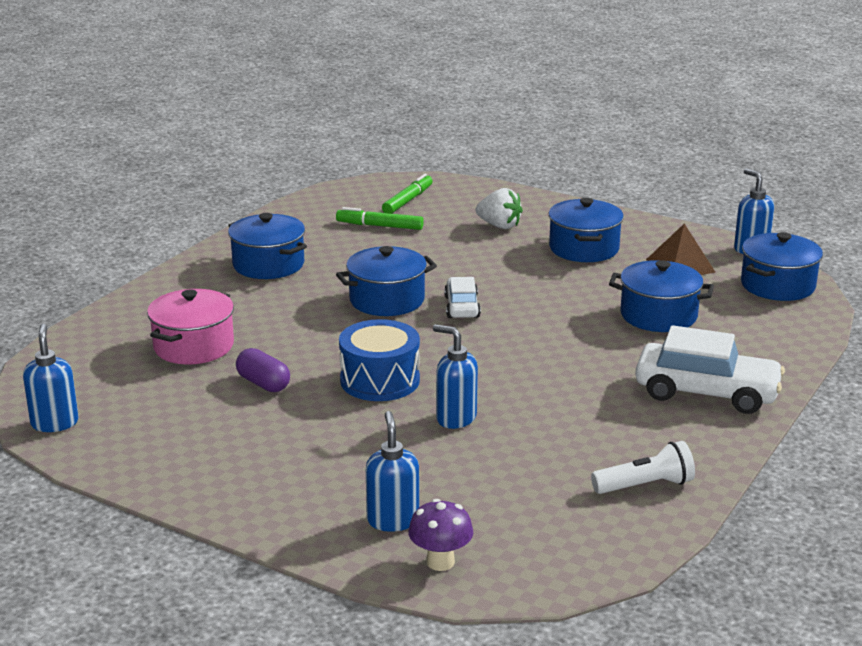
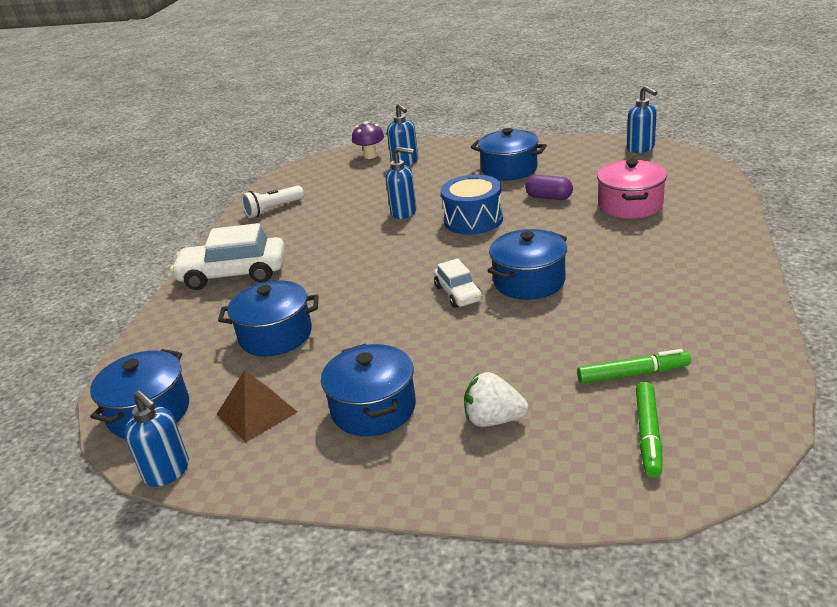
camera: 165 degrees right, 5 degrees up
blue pot [228,213,307,279] -> blue pot moved to [471,128,547,181]

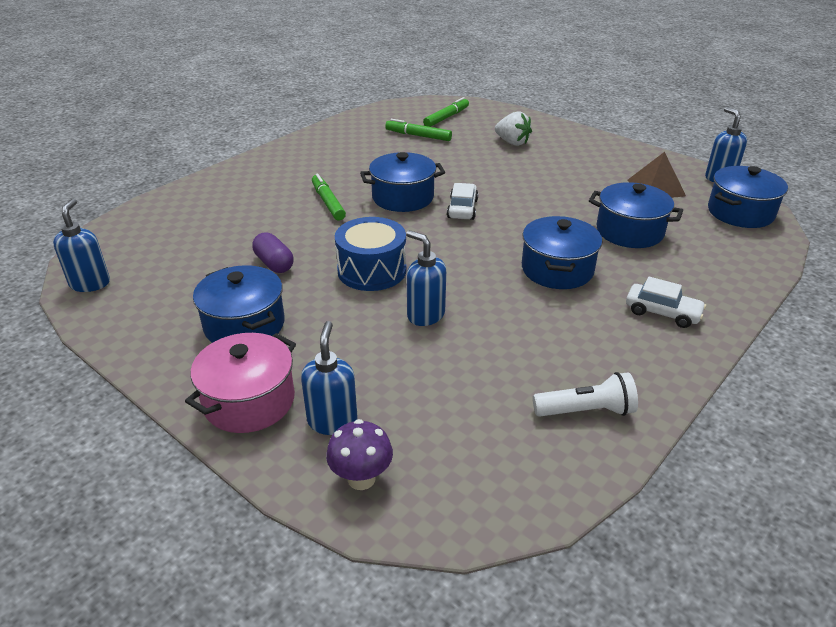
camera: 155 degrees left, 5 degrees up
white car [170,223,285,290] -> white car [626,277,706,328], size x0.56
blue pot [321,344,416,436] -> blue pot moved to [522,216,602,289]
pink pot [597,159,667,219] -> pink pot moved to [185,333,296,433]
none -> green marker [312,173,346,221]

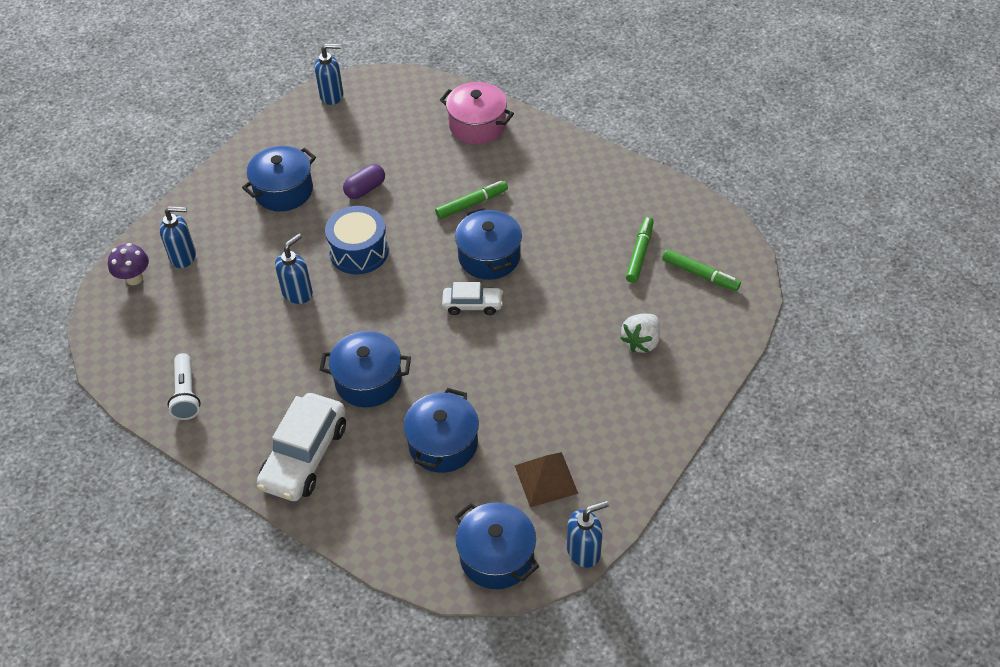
camera: 85 degrees right, 15 degrees up
pink pot [185,333,296,433] -> pink pot moved to [440,82,514,144]
white car [626,277,706,328] -> white car [257,393,346,501], size x1.79

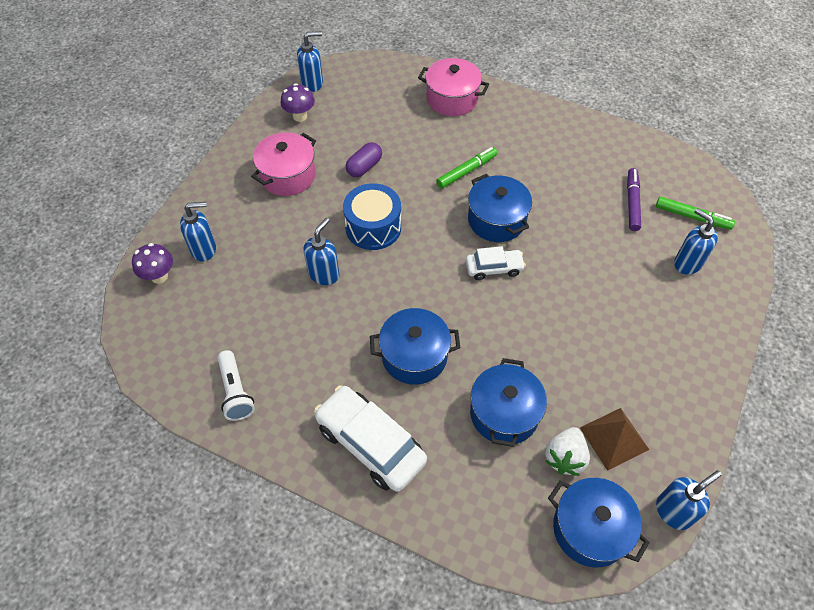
camera: 10 degrees left, 5 degrees up
blue pot [242,146,316,211] -> pink pot [251,132,316,196]
white car [257,393,346,501] -> white car turned 120 degrees clockwise [314,385,427,492]
white strawberry [620,314,660,353] -> white strawberry moved to [545,427,590,476]
green marker [626,217,654,283] -> purple marker [627,168,641,231]
none -> purple mushroom [281,83,315,122]
none -> blue soap dispenser [674,208,718,275]

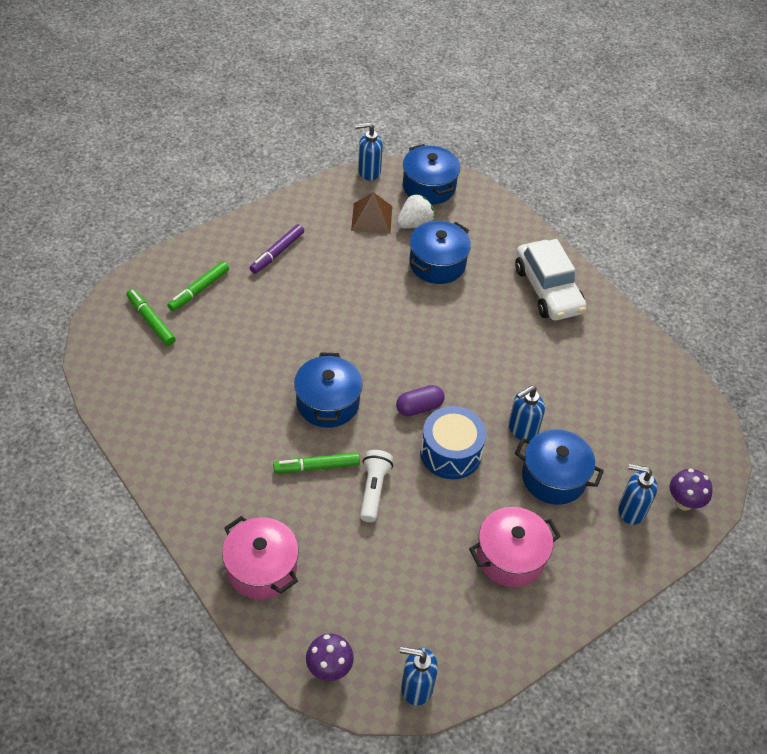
camera: 155 degrees left, 5 degrees down
white flashlight [218,350,255,421] -> white flashlight moved to [360,450,393,522]
purple mushroom [281,83,315,122] -> purple mushroom moved to [306,633,354,681]
purple capsule [346,142,382,177] -> purple capsule moved to [396,385,445,416]
blue pot [370,308,460,385] -> blue pot moved to [515,429,604,505]
white car [466,246,526,280] -> none
purple marker [627,168,641,231] -> purple marker moved to [250,224,304,274]
blue soap dispenser [674,208,718,275] -> green marker [167,261,229,311]

